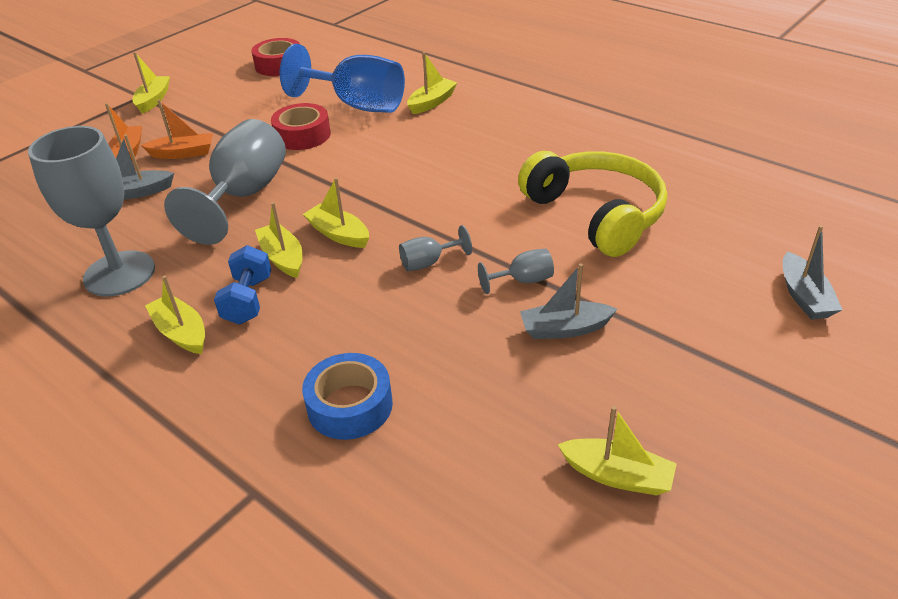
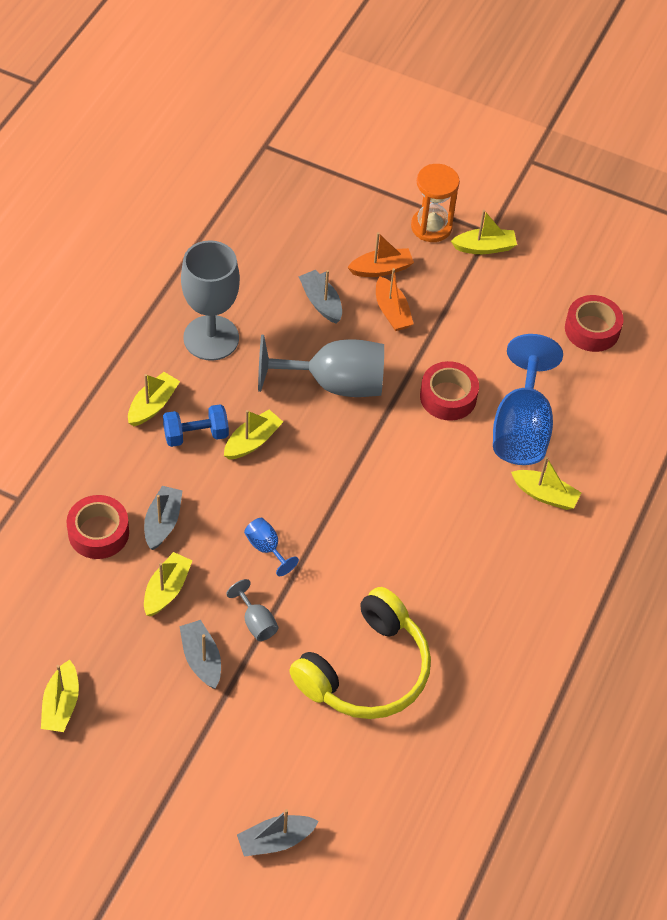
camera: 70 degrees right, 15 degrees up
blue tape [302,353,393,440] -> red tape [66,495,129,559]
yellow boat [303,178,369,248] -> yellow boat moved to [144,552,193,617]
grey goblet [399,225,472,272] -> blue goblet [244,518,299,576]
none -> grey boat [144,486,183,550]
none -> orange hourglass [411,164,460,242]

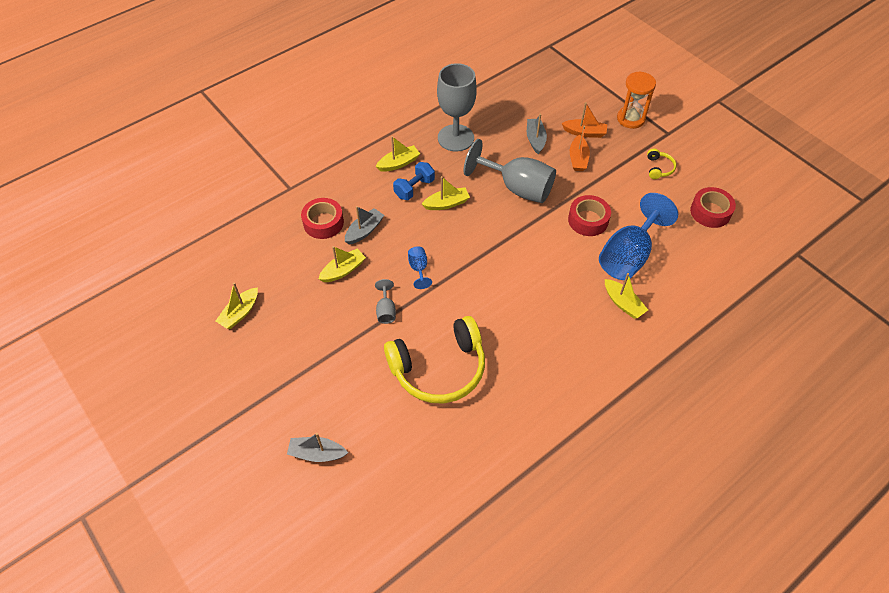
camera: 30 degrees right, 0 degrees up
blue dumbbell [163,404,229,447] -> blue dumbbell turned 60 degrees counterclockwise [393,162,435,200]
grey boat [179,620,221,689] -> none
yellow boat [451,210,517,254] -> none
none -> yellow headphones [647,149,676,179]

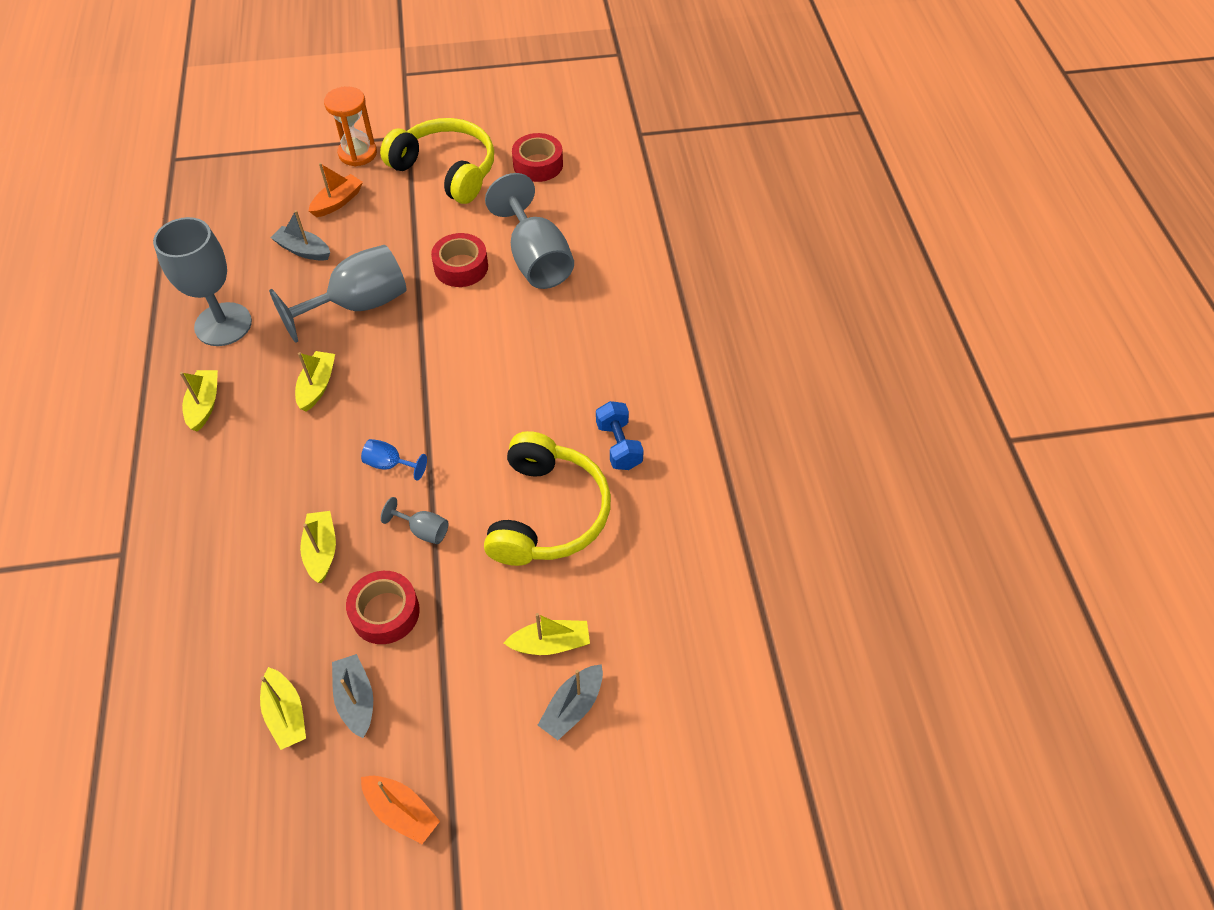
camera: 60 degrees left, 0 degrees up
red tape [301,198,344,239] -> red tape moved to [346,571,420,644]
grey boat [345,206,384,245] -> grey boat moved to [332,654,373,738]
blue dumbbell [393,162,435,200] -> blue dumbbell moved to [596,401,644,470]
orange boat [570,126,590,171] -> orange boat moved to [361,776,440,844]
blue goblet [599,193,678,280] -> grey goblet [485,173,574,289]
yellow boat [605,273,648,319] -> yellow boat moved to [504,613,590,655]
yellow headphones [647,149,676,179] -> yellow headphones [380,118,494,204], size x2.44

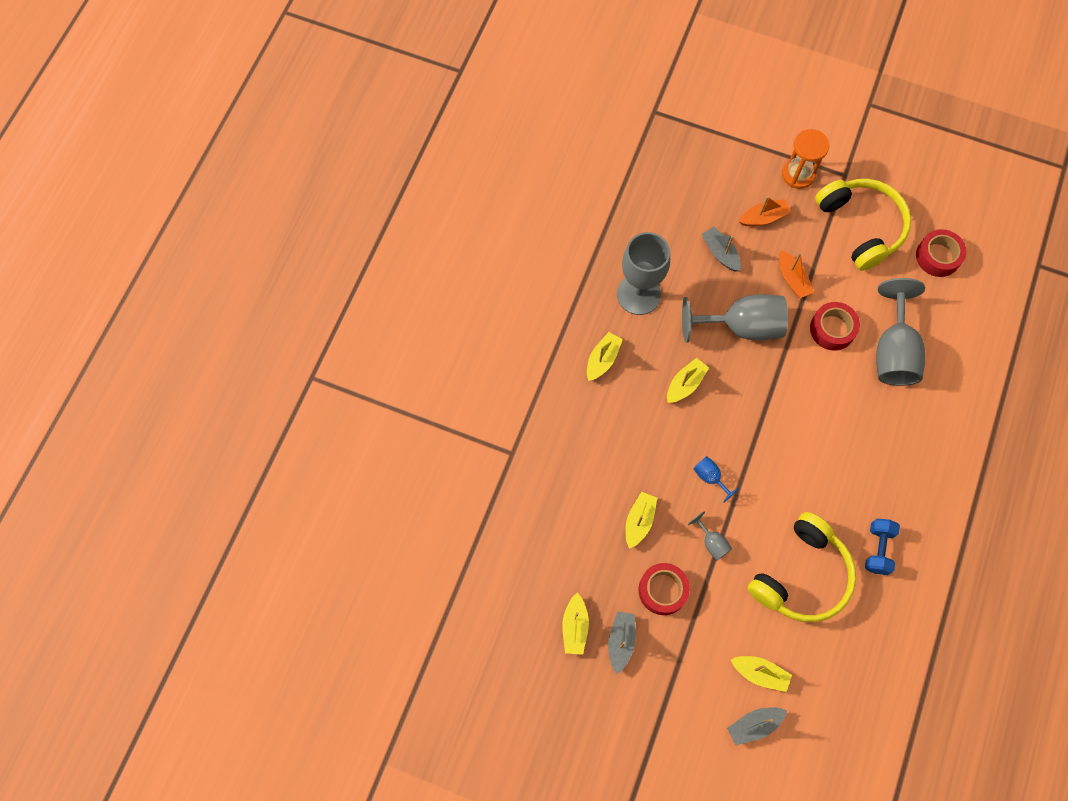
camera: 30 degrees right, 15 degrees up
orange boat [361,776,440,844] -> orange boat moved to [779,250,814,298]

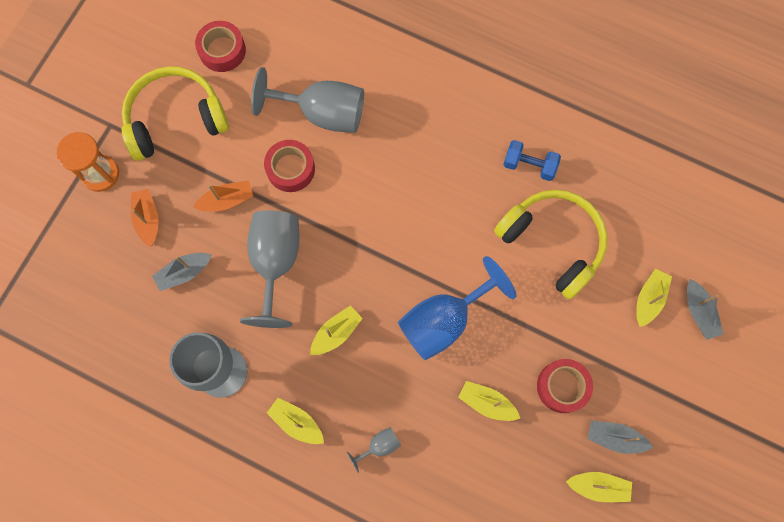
camera: 85 degrees left, 5 degrees up
yellow boat [667,358,709,403] -> yellow boat turned 90 degrees clockwise [310,306,363,355]
grey goblet [688,512,732,560] -> grey goblet moved to [347,427,401,473]
blue goblet [693,456,739,503] -> blue goblet [398,256,516,360], size x2.26

